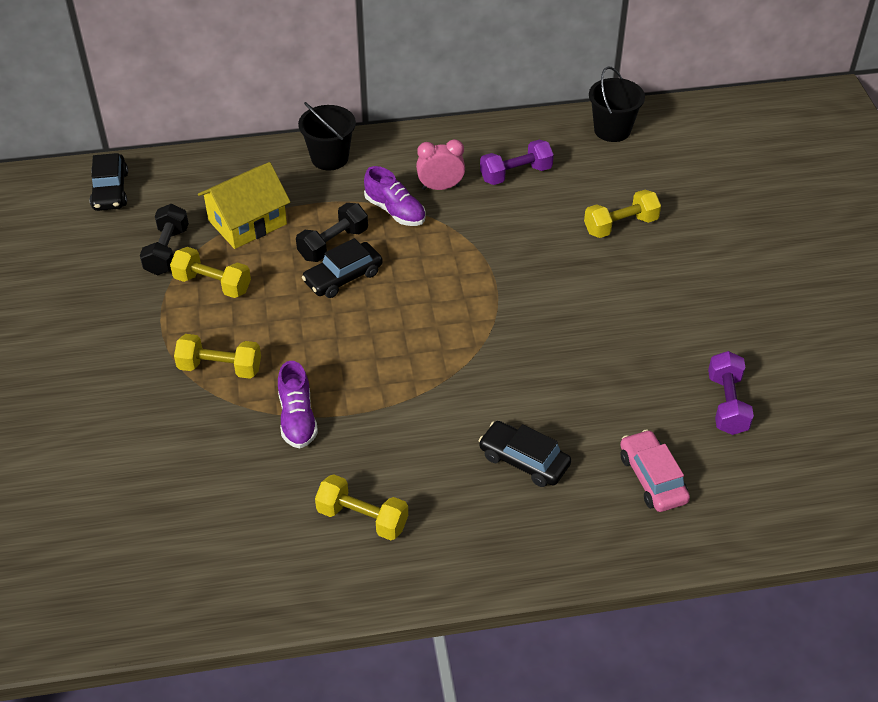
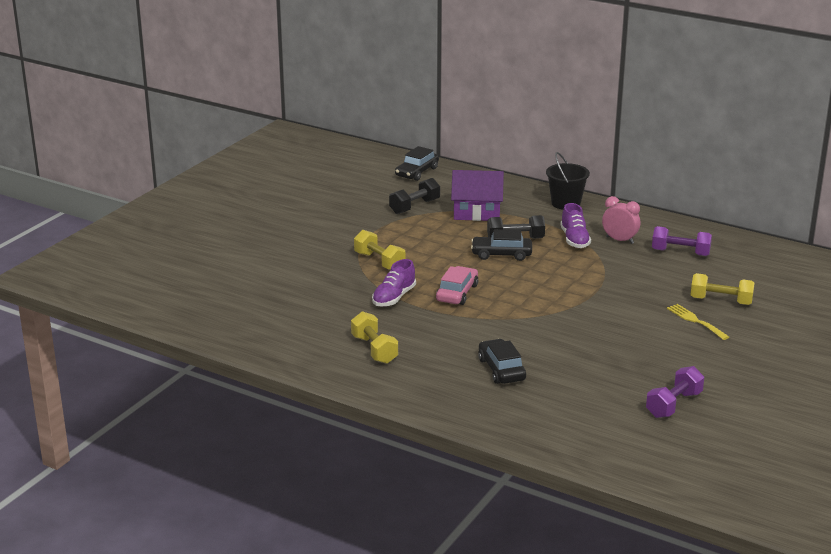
camera: 40 degrees right, 20 degrees down
yellow dumbbell [170,247,251,298] -> none
yellow house [198,162,290,249] -> purple house [451,170,504,221]
black bucket [589,66,645,142] -> none
pink car [620,430,690,512] -> pink car moved to [436,266,478,305]
none -> yellow fork [667,304,729,340]

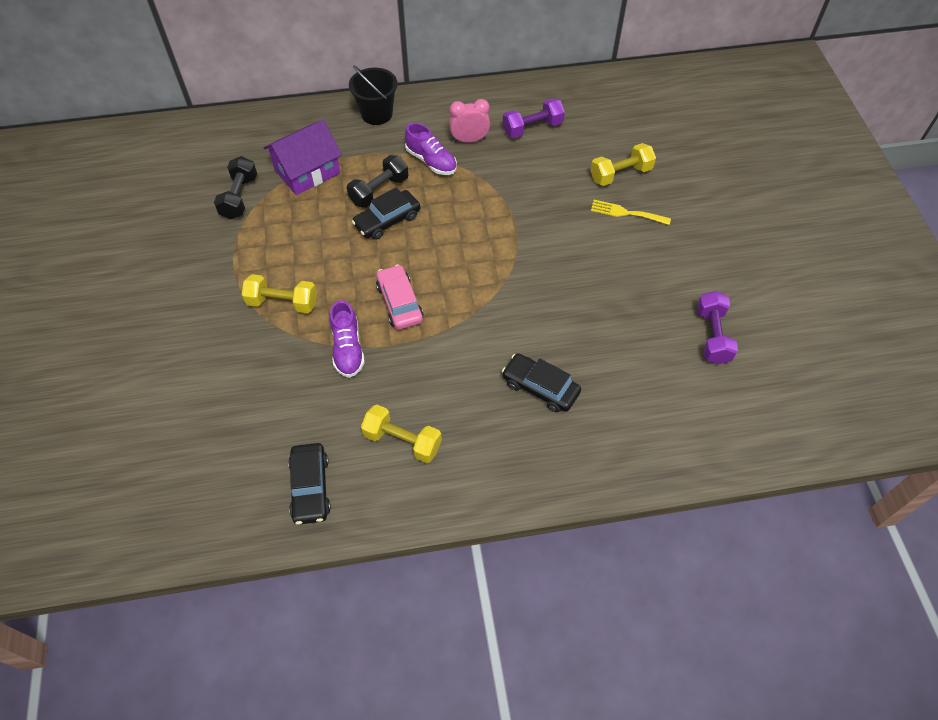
camera: 40 degrees left, 30 degrees up
black car [395,146,439,181] -> black car moved to [288,443,331,525]

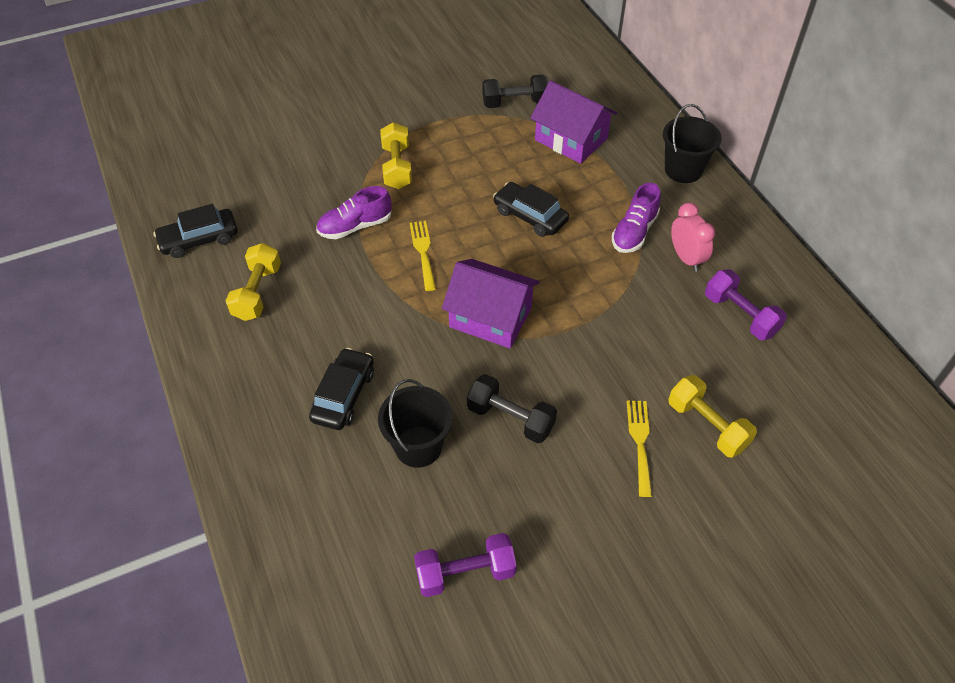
camera: 75 degrees right, 5 degrees down
black dumbbell [347,155,408,208] -> black dumbbell moved to [467,374,557,444]
pink car [376,265,423,330] -> yellow fork [410,221,436,291]
none -> black bucket [378,379,453,468]
none -> purple house [442,259,540,348]

